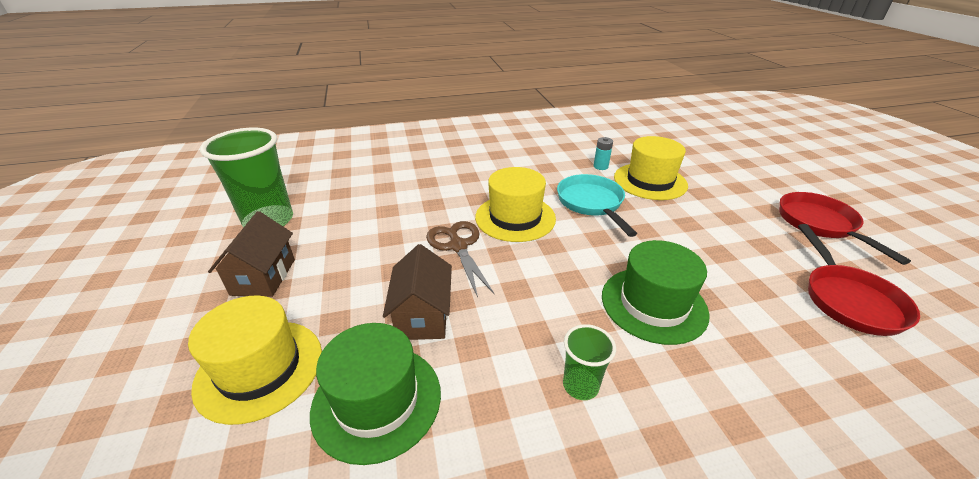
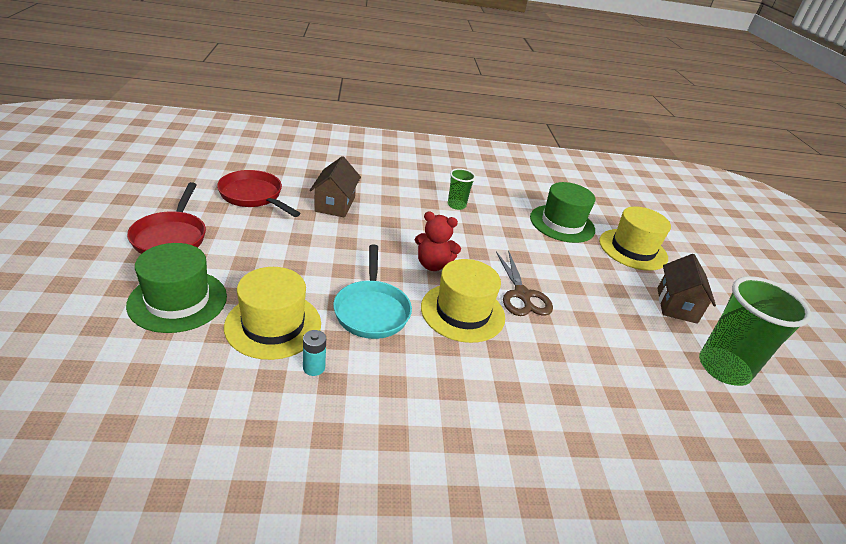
camera: 175 degrees left, 0 degrees up
brown house [383,244,452,340] -> brown house moved to [310,156,361,218]
green hat [602,240,710,345] -> green hat moved to [126,243,227,333]
red pan [798,224,920,336] -> red pan turned 60 degrees counterclockwise [217,170,300,217]
none -> red teddy bear [415,211,461,271]

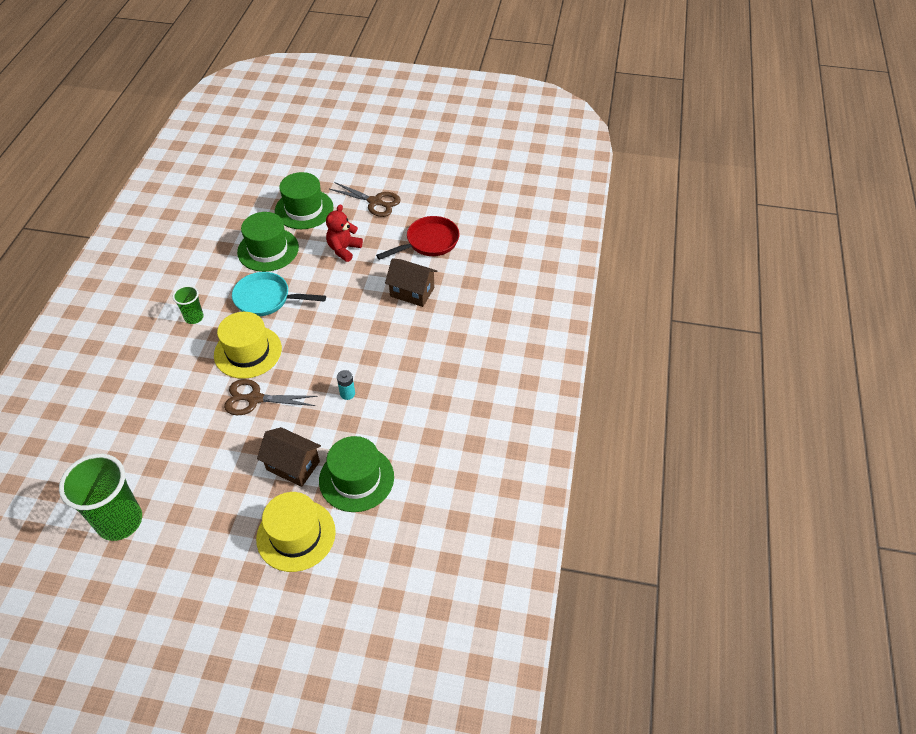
camera: 110 degrees right, 15 degrees up
red pan [127,182,206,254] -> brown scissors [330,182,401,217]
yellow hat [224,267,321,360] -> green hat [237,212,299,272]
turquoise battery [303,330,326,376] -> turquoise battery moved to [337,370,355,400]
red teddy bear [415,211,461,271] -> red teddy bear moved to [326,204,363,262]
green cup [448,168,476,210] -> green cup moved to [173,285,204,324]
brown house [657,254,716,324] -> brown house moved to [257,427,321,487]

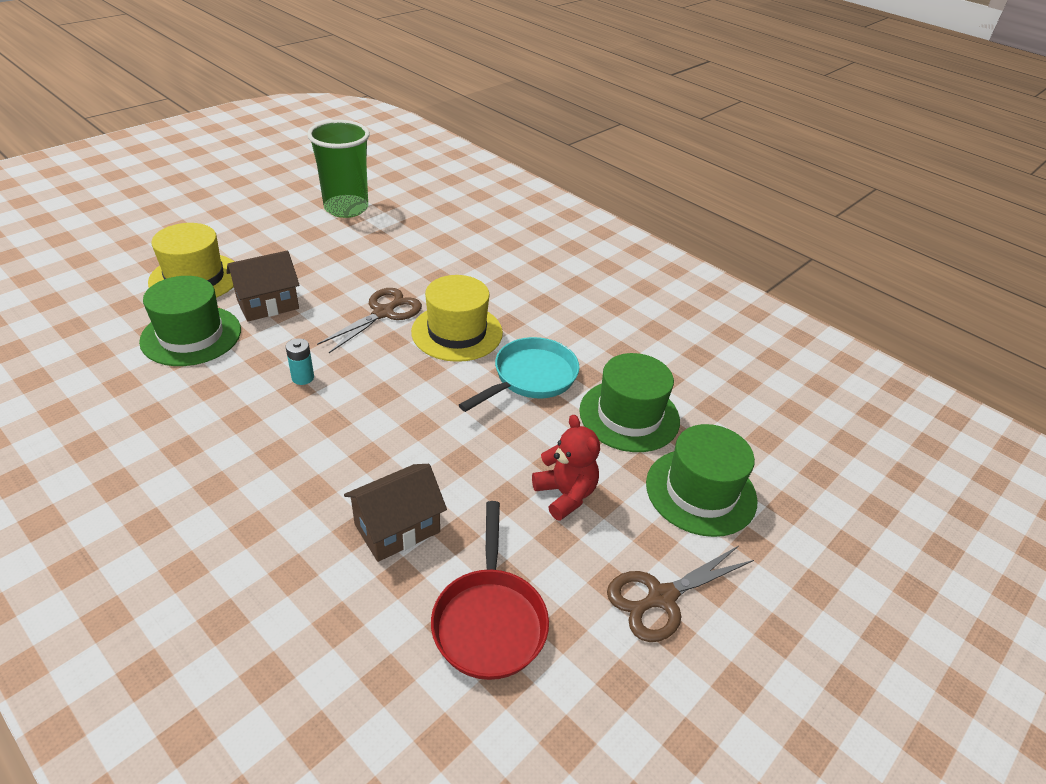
camera: 120 degrees right, 10 degrees down
green cup [173,285,204,324] -> none

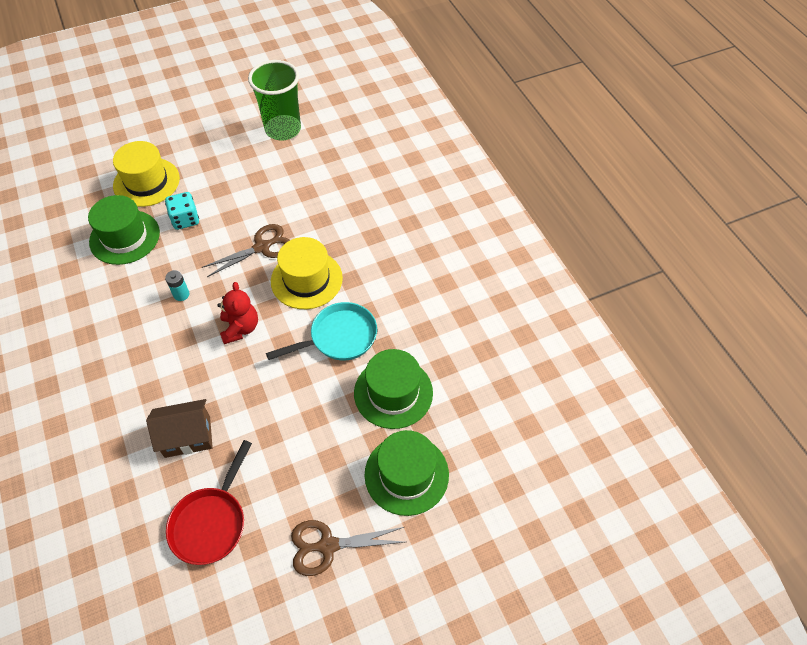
camera: 25 degrees right, 15 degrees up
brown house [226,251,299,322] -> turquoise dice [165,192,199,230]
red teddy bear [532,415,600,521] -> red teddy bear moved to [218,282,258,344]

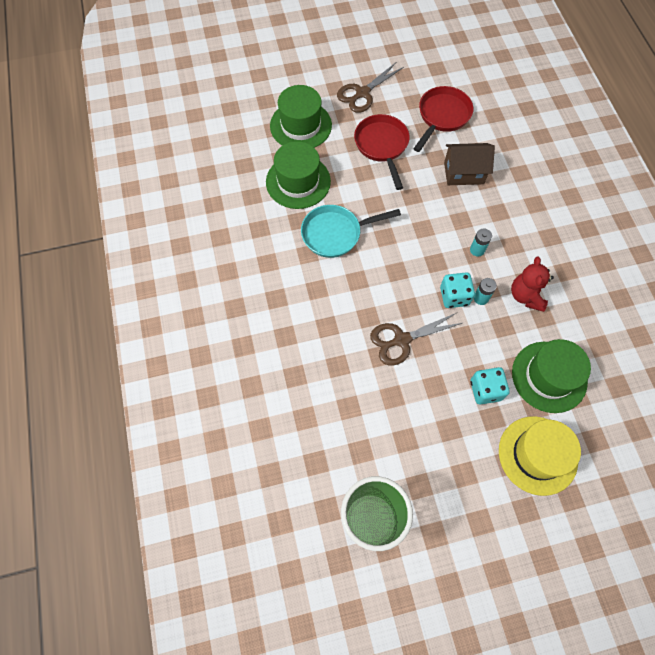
camera: 170 degrees left, 10 degrees up
red teddy bear [218,282,258,344] -> red teddy bear moved to [511,256,554,312]
yellow hat [271,237,343,309] -> none
brown scissors [291,520,404,576] -> brown scissors turned 135 degrees clockwise [337,63,404,113]
none -> red pan [354,114,410,190]
none -> turquoise dice [440,272,475,308]
none -> turquoise battery [470,229,492,257]

